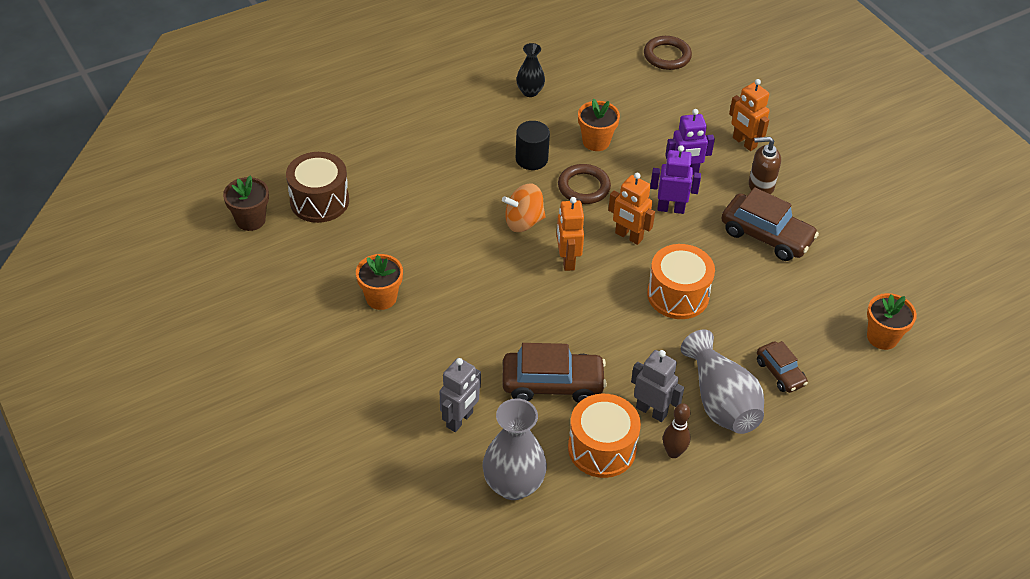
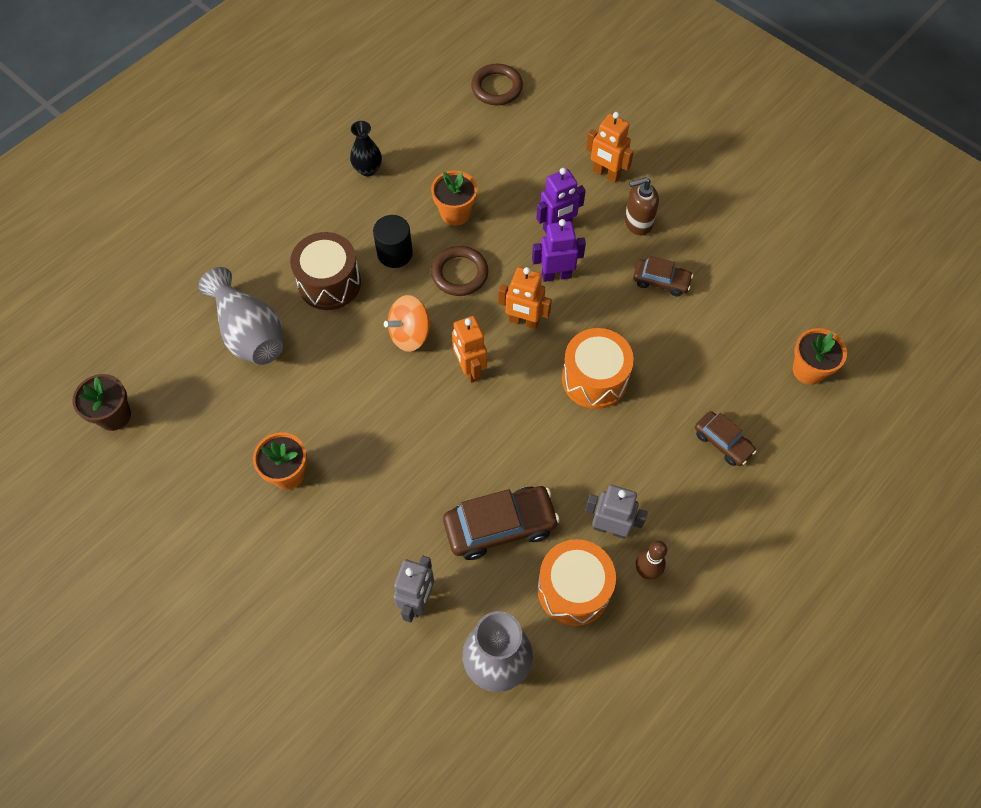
camera: 15 degrees left, 15 degrees up
brown drum [286,152,349,223] -> brown drum moved to [290,232,361,310]
grey vase [681,329,764,434] -> grey vase moved to [199,267,283,365]
brown car [722,187,819,261] -> brown car [633,256,693,296], size x0.58

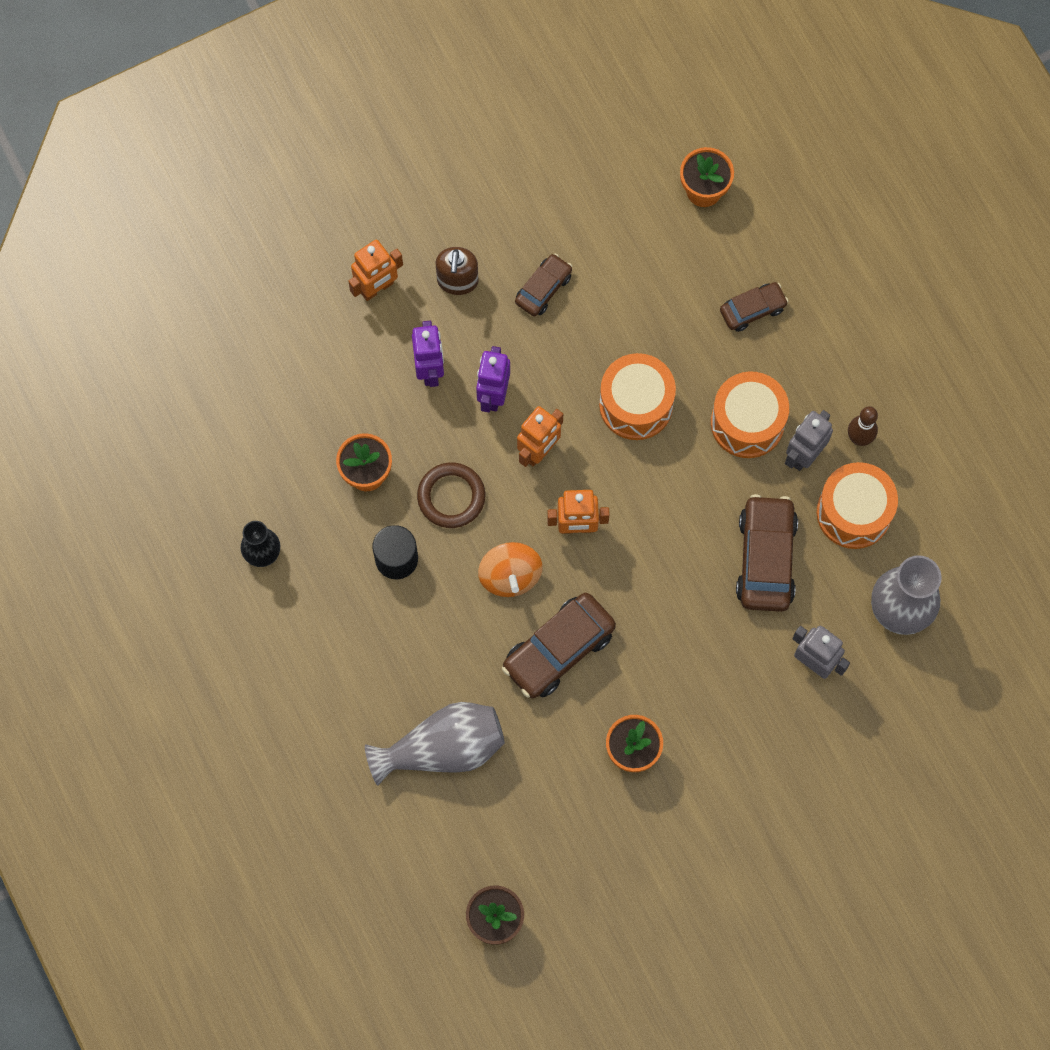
camera: 70 degrees left, 10 degrees up
brown drum [290,232,361,310] -> none
brown ring [471,64,523,105] -> none
none -> brown car [502,593,616,698]
none -> orange drum [711,371,789,458]

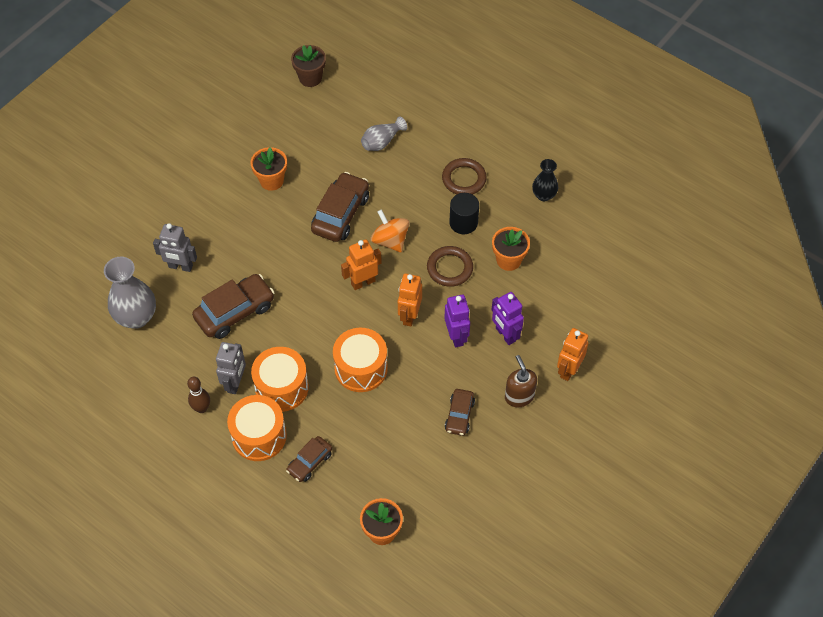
camera: 155 degrees right, 15 degrees down
grey vase [365,702,505,786] -> grey vase [361,116,407,151], size x0.58
brown car [736,494,798,612] -> brown car turned 105 degrees counterclockwise [192,274,275,339]
orange drum [816,462,898,549] -> orange drum moved to [227,395,287,461]
none -> brown ring [442,158,487,194]

